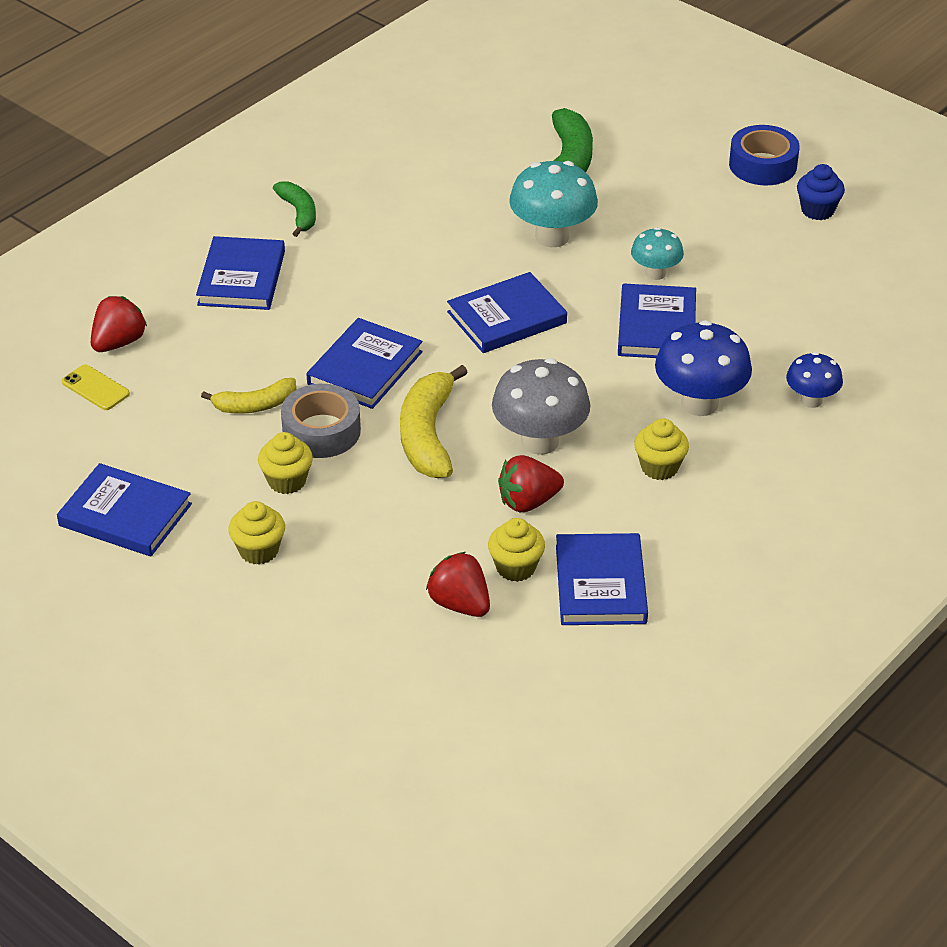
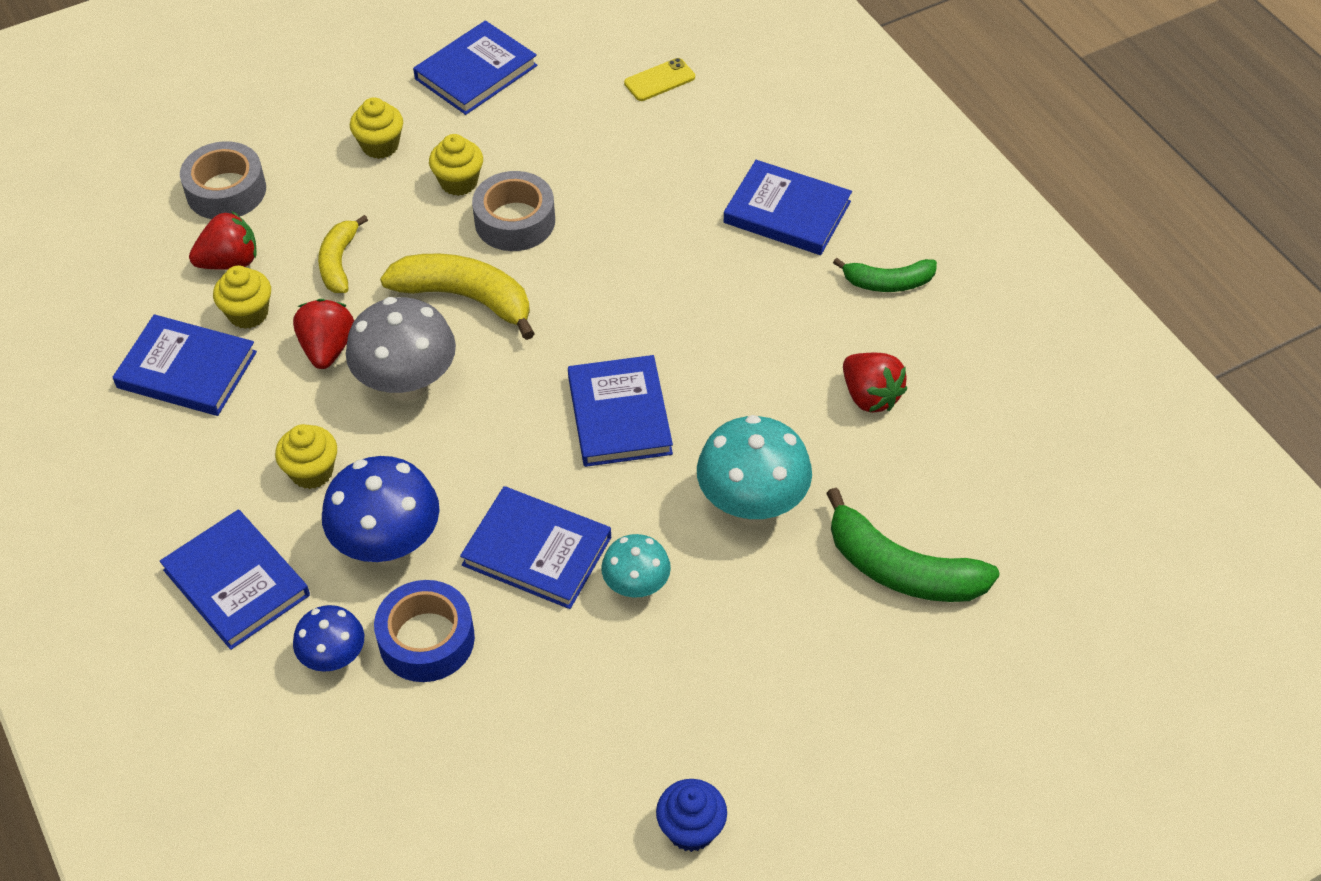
camera: 110 degrees right, 10 degrees up
red strawberry [91,296,147,352] -> red strawberry moved to [843,353,907,413]
yellow banana [201,378,296,414] -> yellow banana moved to [318,215,368,293]
blue book [307,318,423,409] -> blue book moved to [160,510,310,650]
blue tape [729,125,800,186] -> blue tape moved to [374,580,475,682]
none -> grey tape [180,141,266,219]

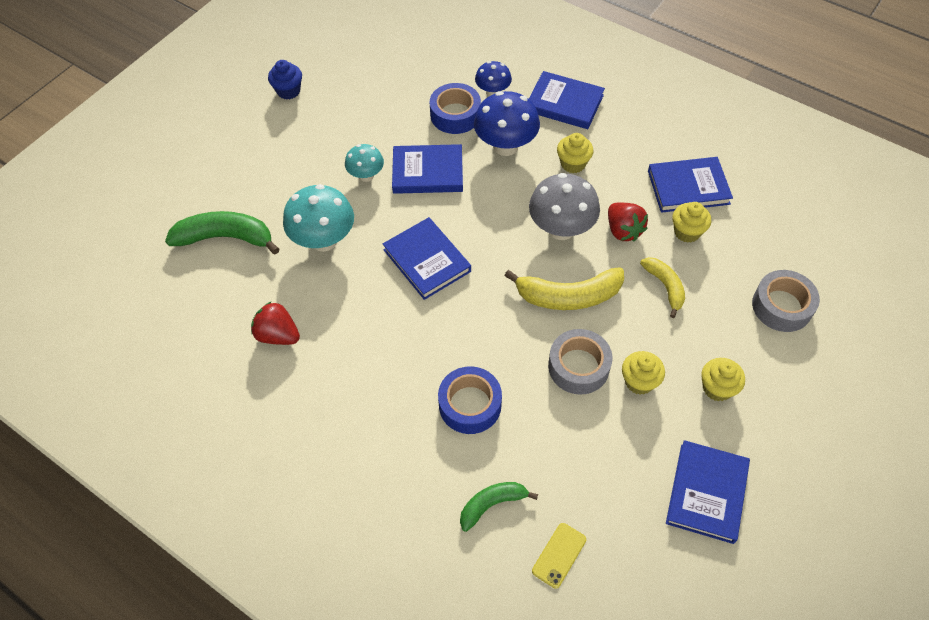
camera: 155 degrees right, 5 degrees up
red strawberry [189,211,257,270] -> none
blue book [724,160,852,255] -> none
green banana [833,258,937,292] -> green banana moved to [460,482,538,532]
none -> blue tape [438,366,502,434]

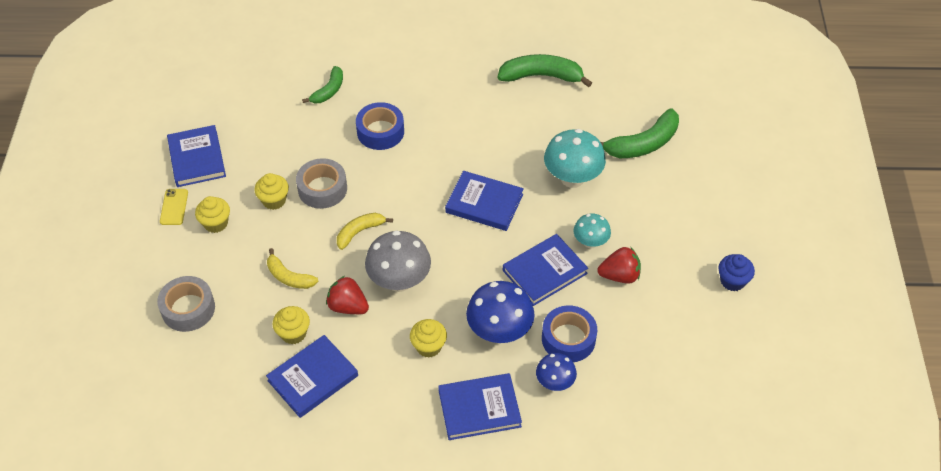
camera: 145 degrees right, 5 degrees down
red strawberry [251,301,300,345] -> red strawberry moved to [598,247,641,284]
yellow banana [504,267,624,310] -> yellow banana [337,213,393,250], size x0.61
yellow phone [532,523,586,588] -> yellow phone moved to [160,189,188,225]
none -> green banana [497,54,592,88]

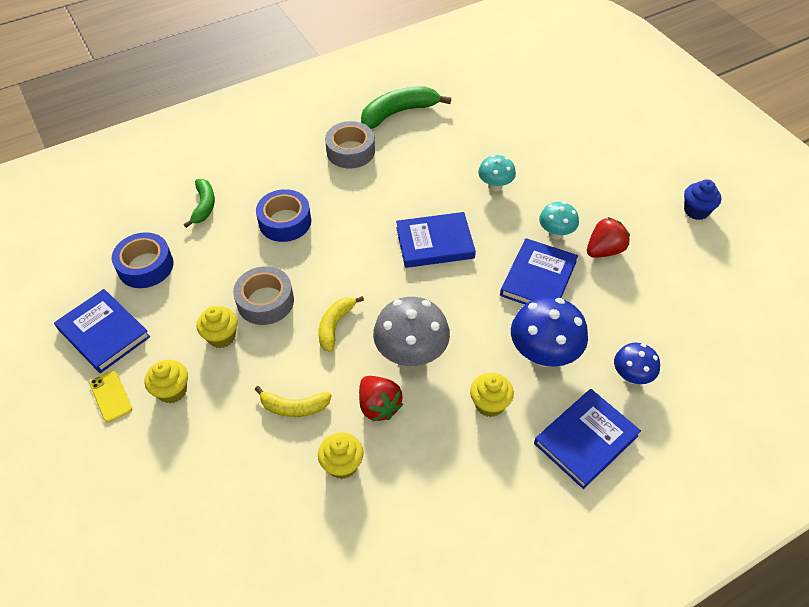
camera: 30 degrees left, 0 degrees up
grey tape [157,276,215,332] -> grey tape moved to [325,121,375,169]
blue book [266,335,358,418] -> none
red strawberry [326,276,369,314] -> red strawberry turned 120 degrees counterclockwise [359,376,403,422]
blue tape [542,305,597,362] -> blue tape moved to [112,232,174,288]
turquoise mushroom [544,129,606,188] -> turquoise mushroom [478,155,516,192], size x0.59
green banana [601,109,679,158] -> none

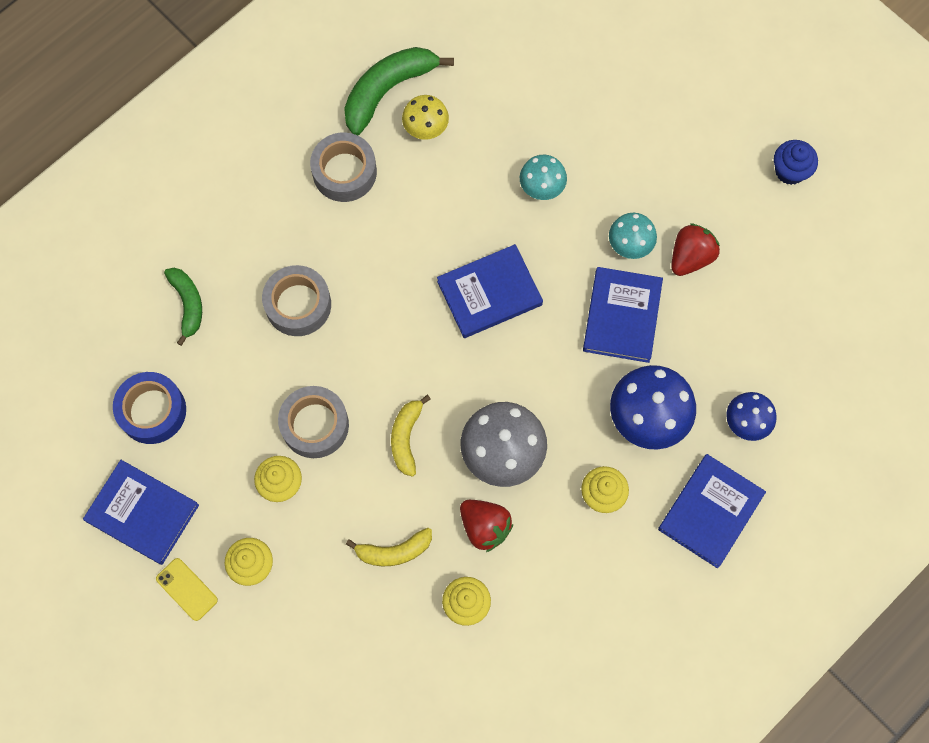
camera: 15 degrees left, 20 degrees up
blue tape [256,189,311,242] -> grey tape [262,265,331,336]
none -> yellow mushroom [402,95,449,140]

